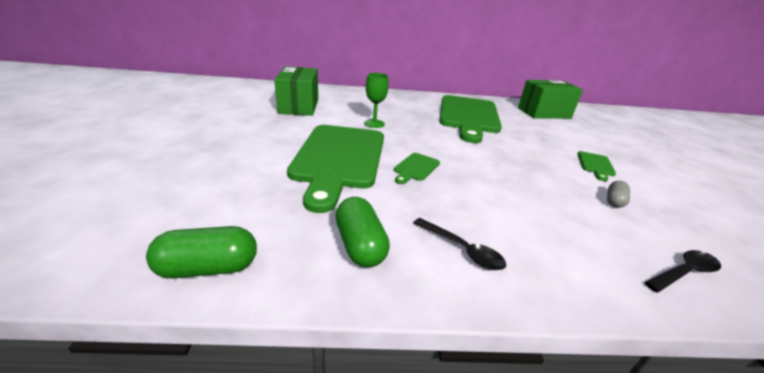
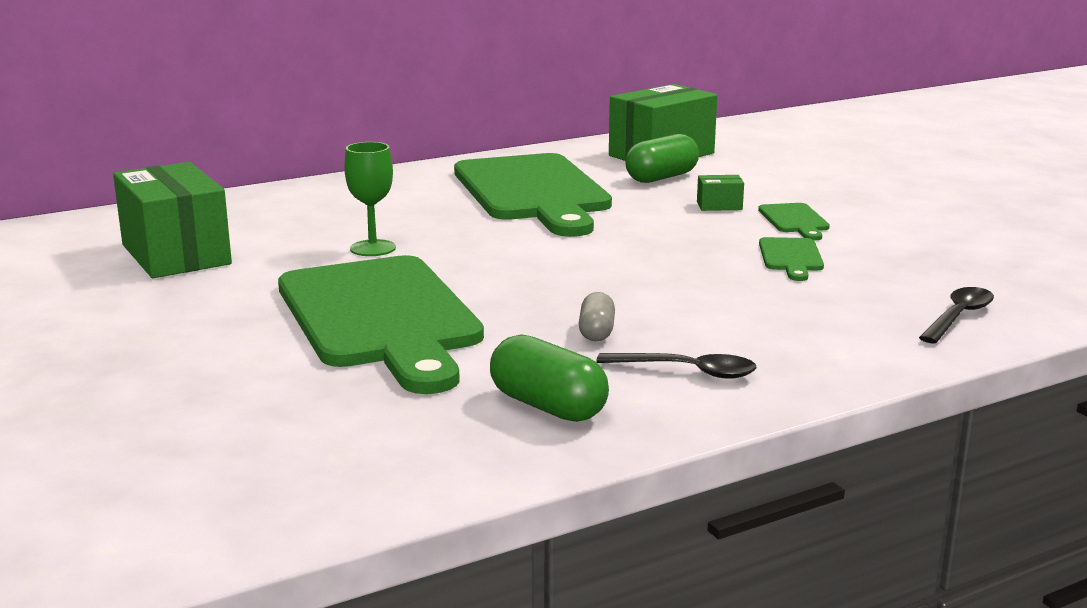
camera: 25 degrees left, 10 degrees down
green capsule [146,226,257,278] -> green capsule moved to [625,134,699,183]
green cutting board [394,153,440,184] -> green cutting board moved to [759,237,824,281]
grey capsule [607,181,630,208] -> grey capsule moved to [578,292,615,341]
none -> green box [697,175,744,211]

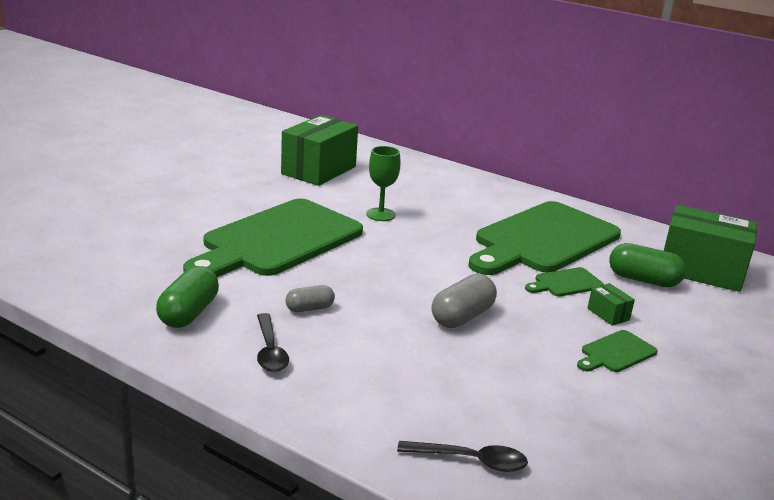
camera: 60 degrees right, 5 degrees up
green cutting board [759,237,824,281] -> green cutting board moved to [525,267,604,296]
none -> grey capsule [432,274,497,328]

